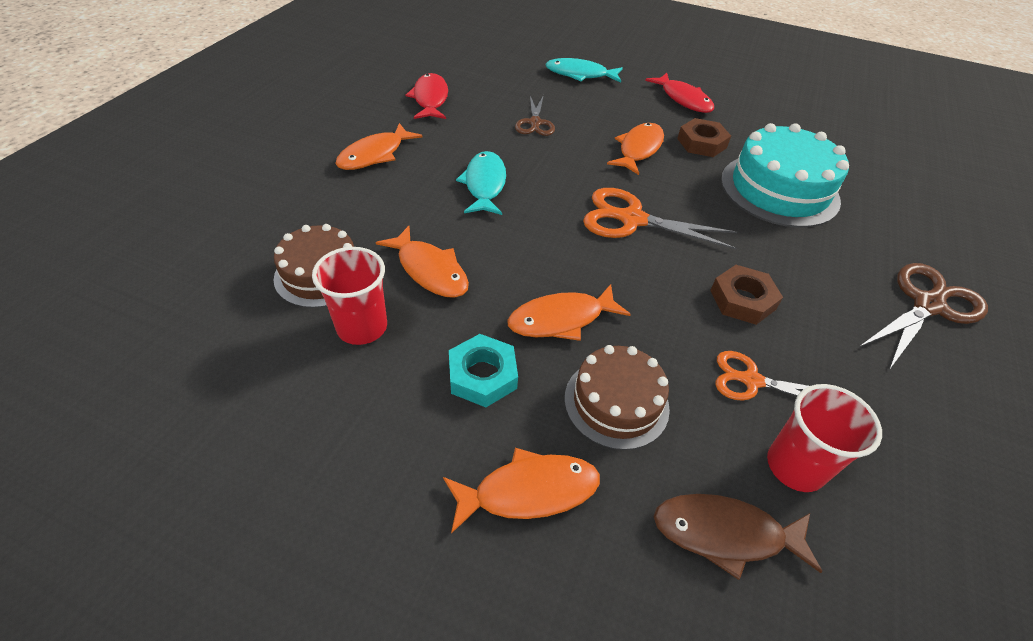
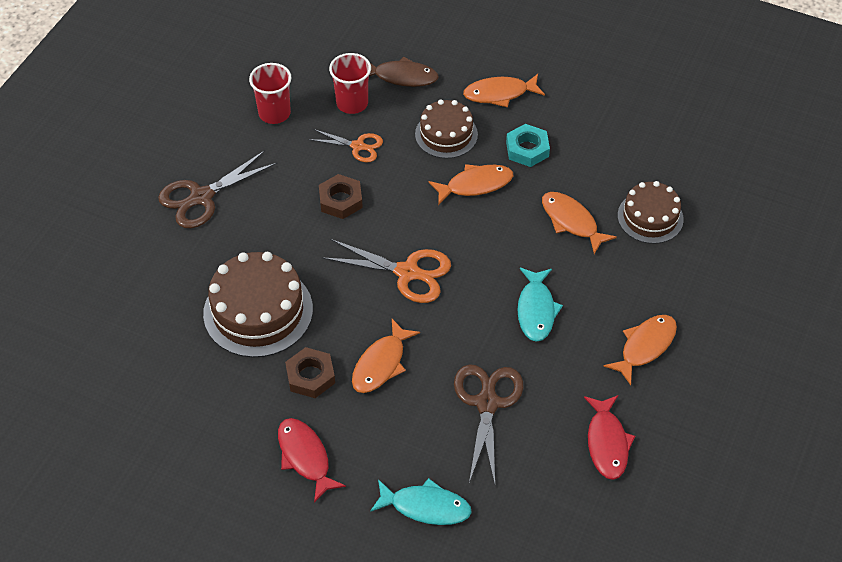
camera: 175 degrees left, 5 degrees up
red cup [312,247,387,345] -> red cup moved to [249,63,292,124]
brown scissors [515,95,555,136] -> brown scissors [454,364,523,484], size x1.62
turquoise cake [721,123,849,228] -> brown cake [203,252,313,358]

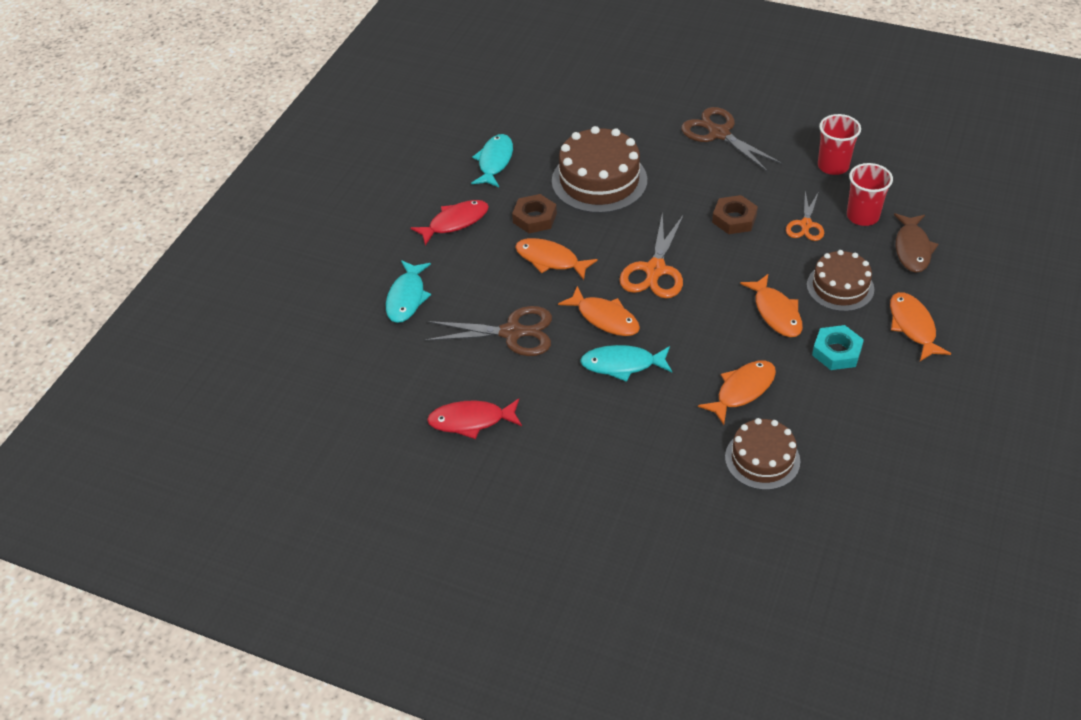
camera: 90 degrees right, 5 degrees down
orange fish [603,315,677,385] -> orange fish moved to [558,286,640,336]
none -> turquoise fish [471,134,513,187]

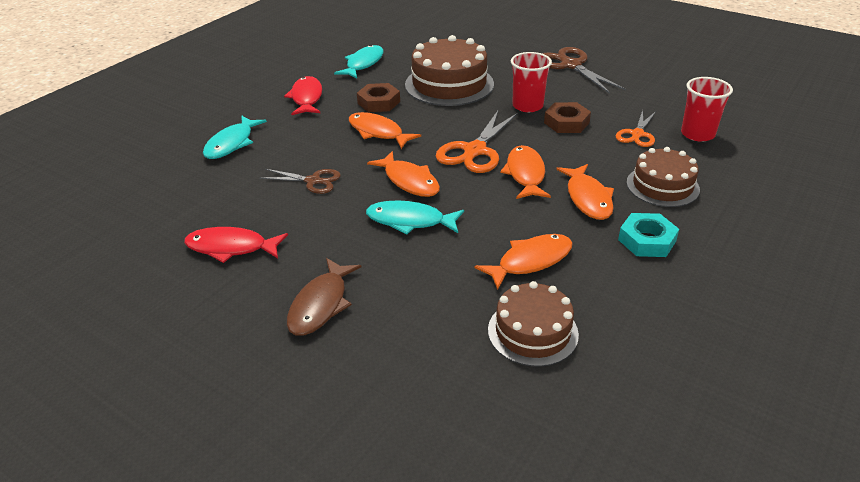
camera: 10 degrees right, 10 degrees down
red fish [410,200,489,245] -> red fish turned 75 degrees counterclockwise [284,76,322,115]
brown scissors [424,306,552,356] -> brown scissors [261,169,341,194], size x0.62
red cup [818,114,861,175] -> red cup moved to [511,52,552,112]
orange fish [890,292,951,361] -> orange fish moved to [500,145,551,199]
brown fish [894,213,939,273] -> brown fish moved to [287,258,362,336]

